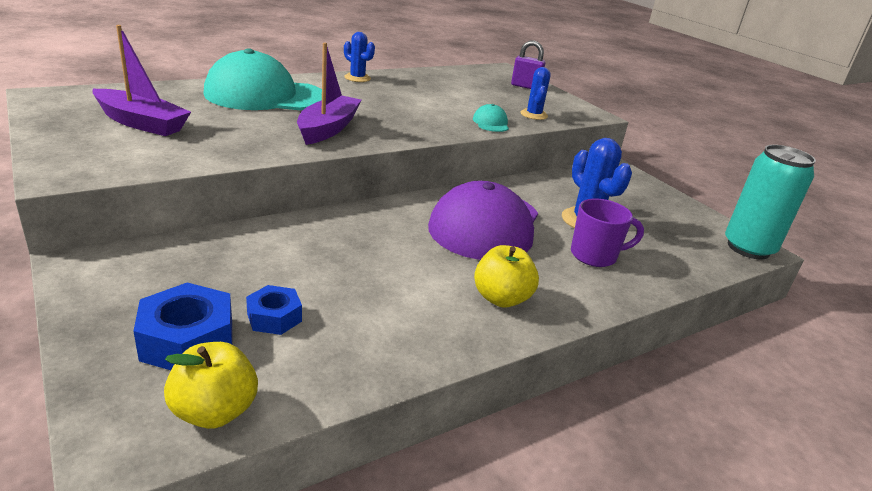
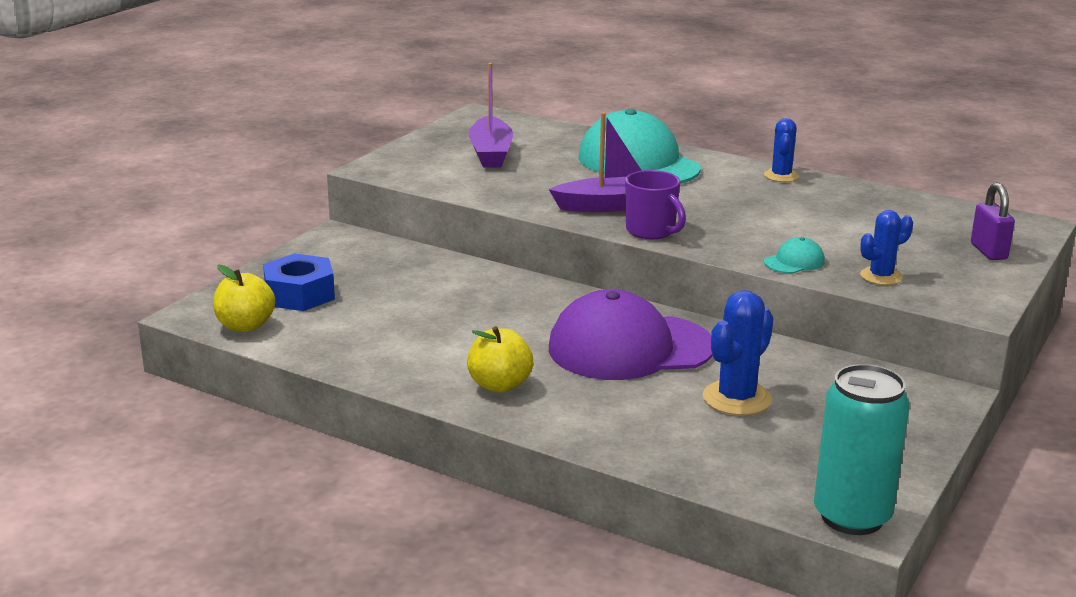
camera: 65 degrees right, 5 degrees down
blue nut [246,285,302,335] -> none
purple mug [571,198,644,267] -> purple mug moved to [625,170,686,239]

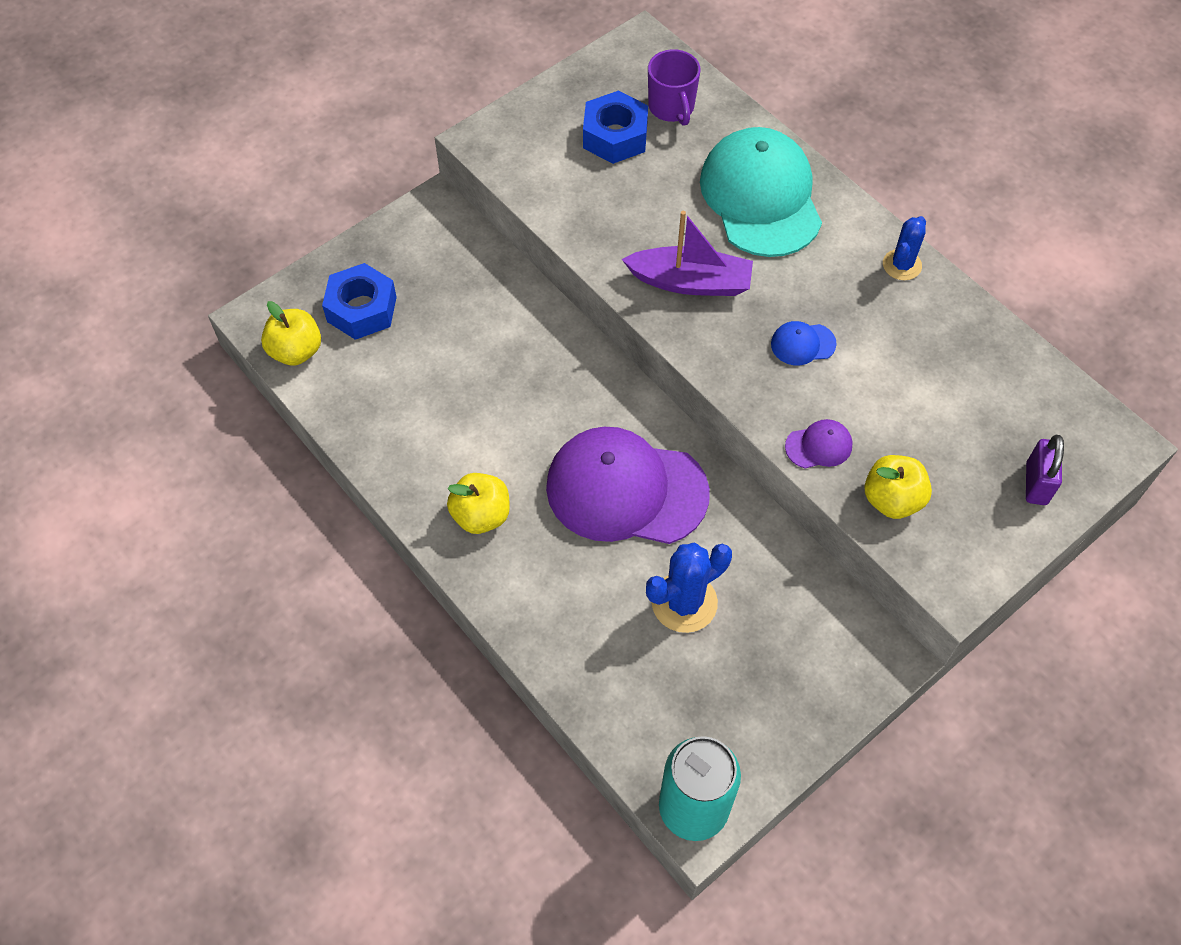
camera: 20 degrees right, 35 degrees up
purple boat [469,63,513,168] -> blue nut [583,91,648,164]
purple mug [625,170,686,239] -> purple mug moved to [648,49,700,126]
turquoise cap [764,237,825,273] -> purple cap [785,419,853,469]
blue cactus [860,210,913,285] -> yellow apple [864,455,932,519]
none -> blue cap [771,321,837,365]

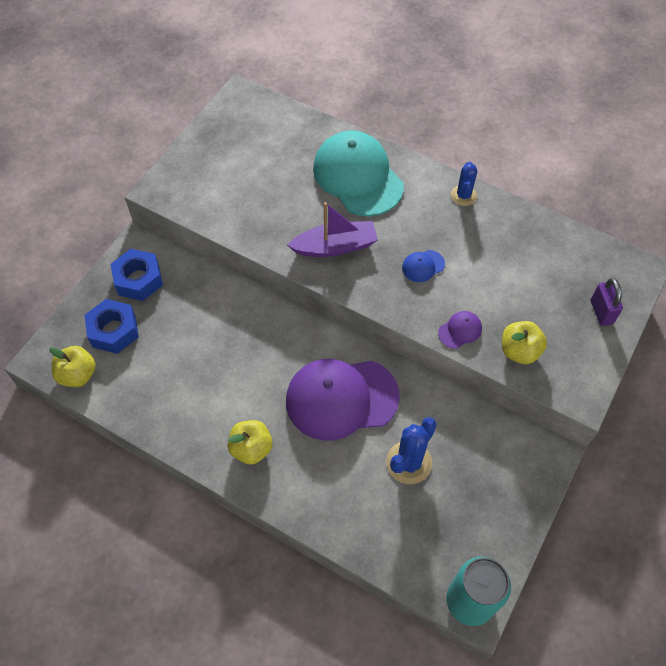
camera: 20 degrees left, 0 degrees up
blue nut [583,91,648,164] -> blue nut moved to [111,249,163,301]
purple mug [648,49,700,126] -> none

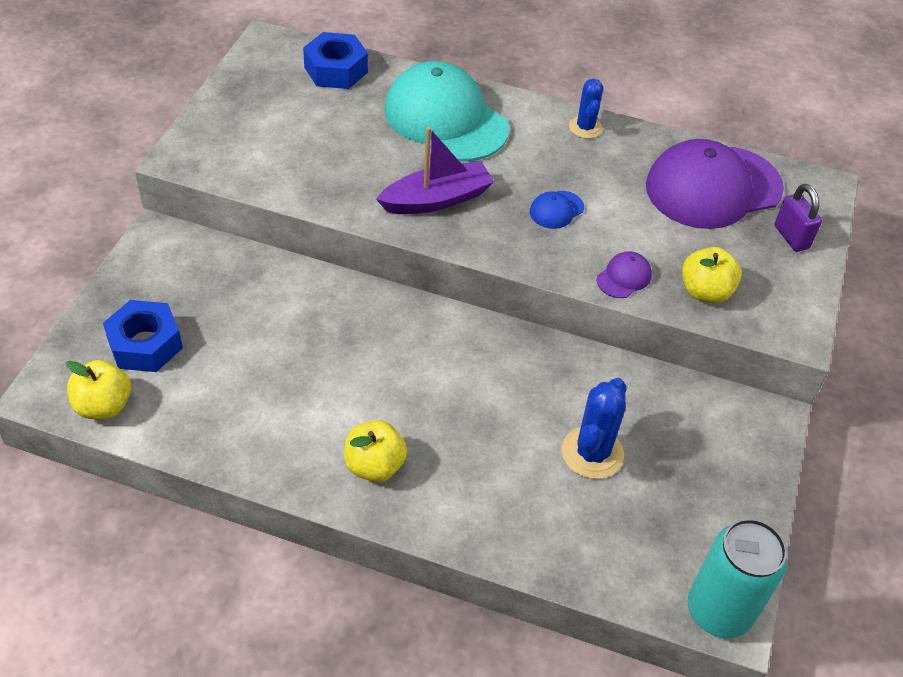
camera: 15 degrees left, 10 degrees down
blue nut [111,249,163,301] -> blue nut moved to [303,32,368,89]
purple cap [286,359,400,441] -> purple cap moved to [646,139,784,229]

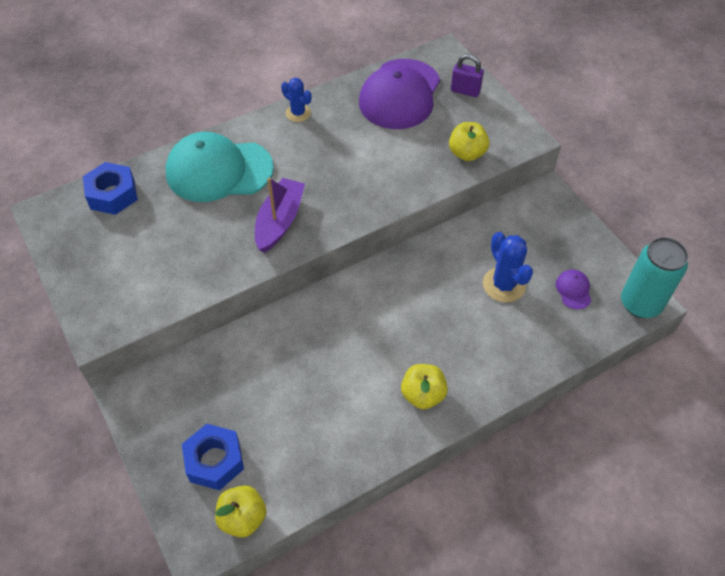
camera: 45 degrees left, 5 degrees up
blue cap [530,191,584,229] -> none
purple cap [596,251,652,298] -> purple cap moved to [556,270,591,309]

